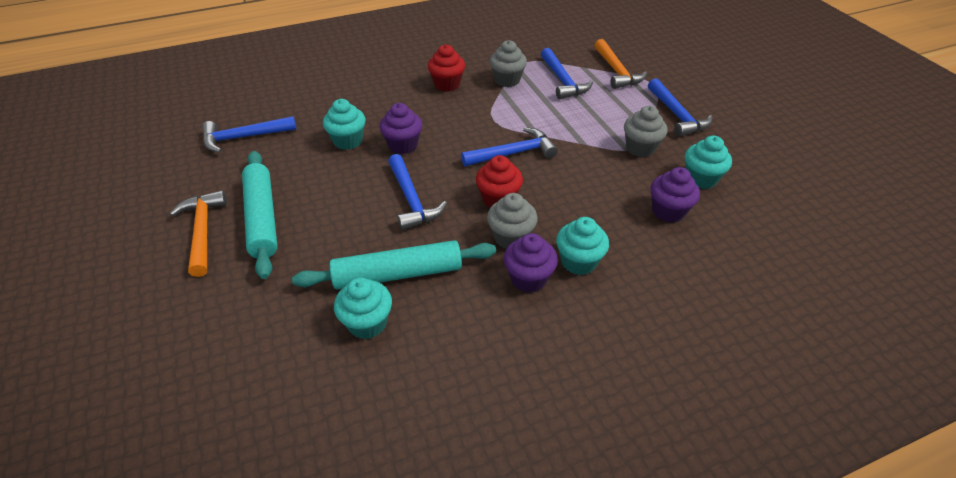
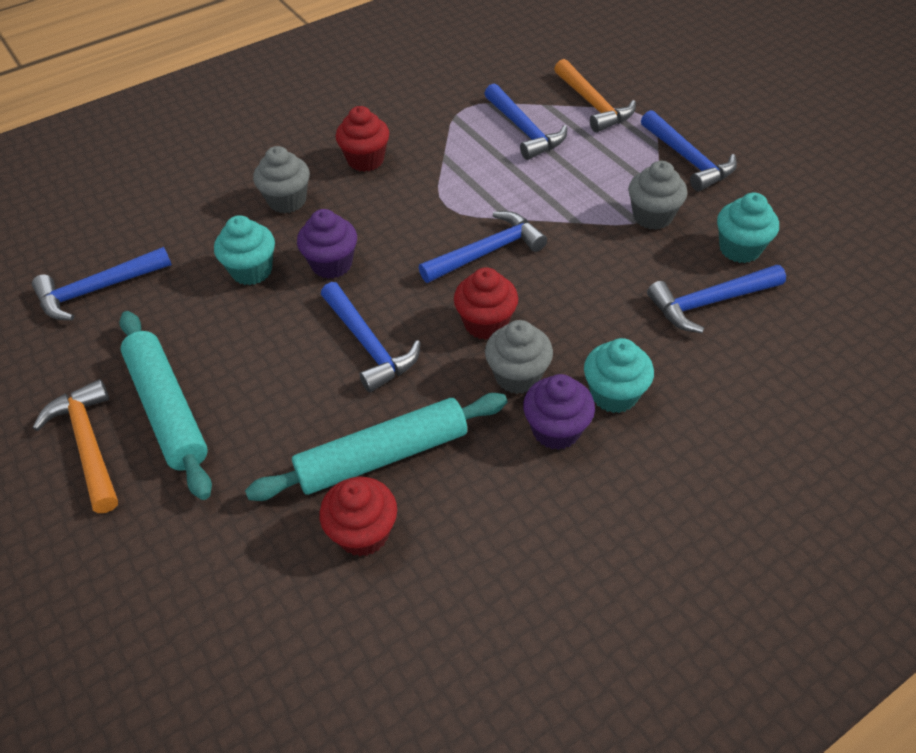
camera: 10 degrees left, 5 degrees up
turquoise cupcake [334,277,392,339] -> red cupcake [319,477,397,556]
grey cupcake [490,40,527,87] -> grey cupcake moved to [253,146,310,213]
purple cupcake [650,167,700,223] -> blue hammer [647,265,786,333]

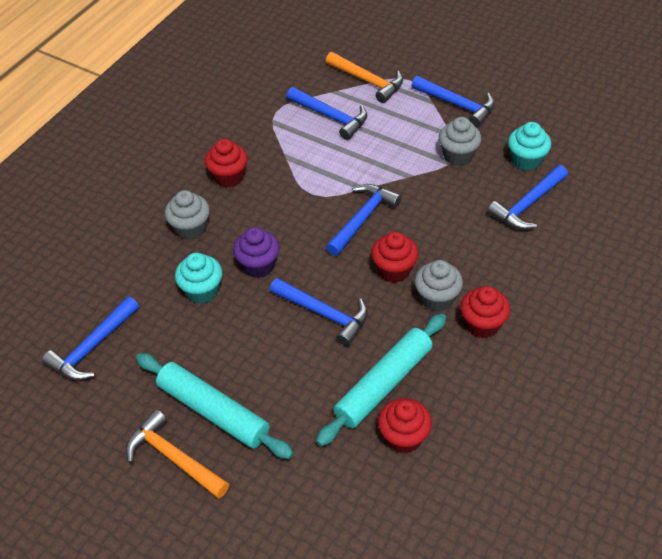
camera: 25 degrees left, 0 degrees up
purple cupcake [523,374,595,450] -> red cupcake [461,286,510,338]
turquoise cupcake [584,338,654,413] -> none

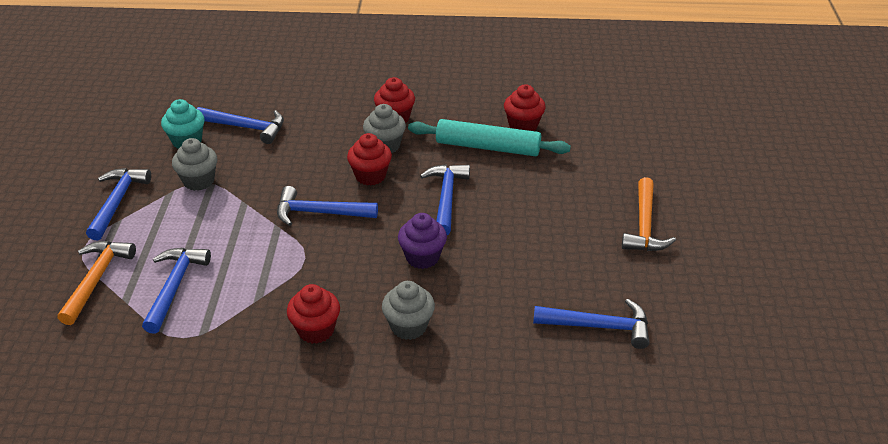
camera: 120 degrees left, 10 degrees down
turquoise rolling pin [136,353,294,459] -> none
turquoise cupcake [175,253,222,304] -> none

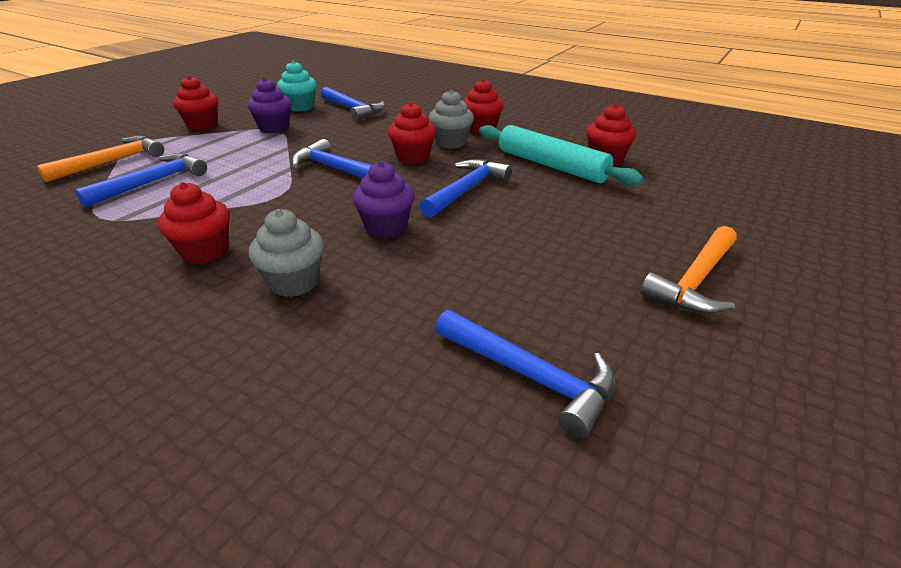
camera: 30 degrees right, 5 degrees down
blue hammer [86,168,151,240] -> red cupcake [173,76,218,131]
grey cupcake [172,138,217,191] -> purple cupcake [247,78,292,134]

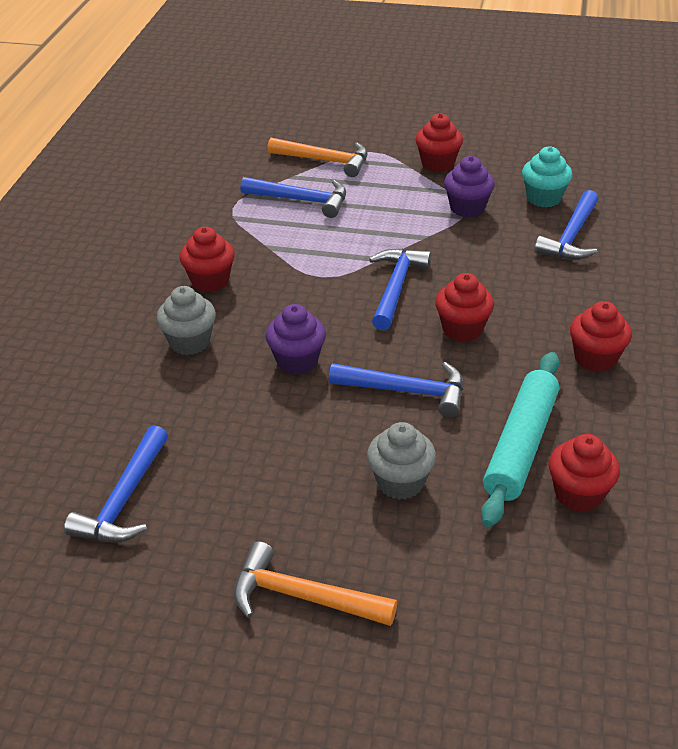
camera: 70 degrees right, 5 degrees up
grey cupcake [429,90,474,149] -> grey cupcake moved to [367,422,436,500]

